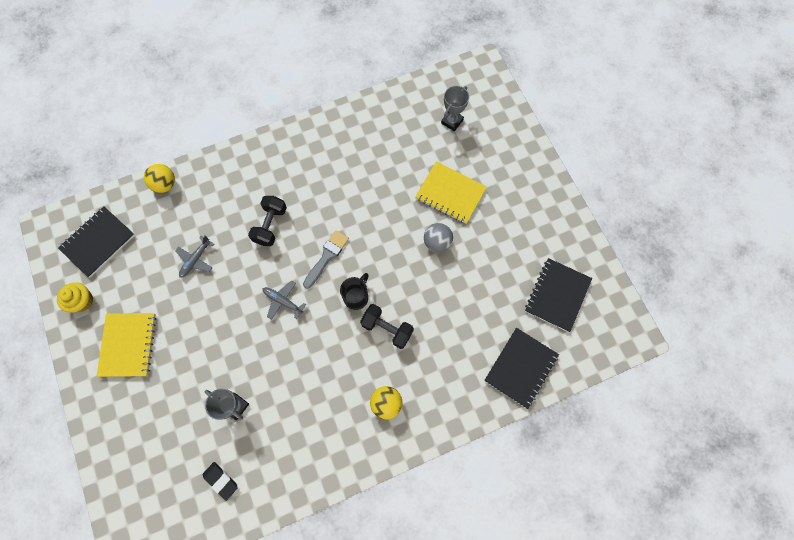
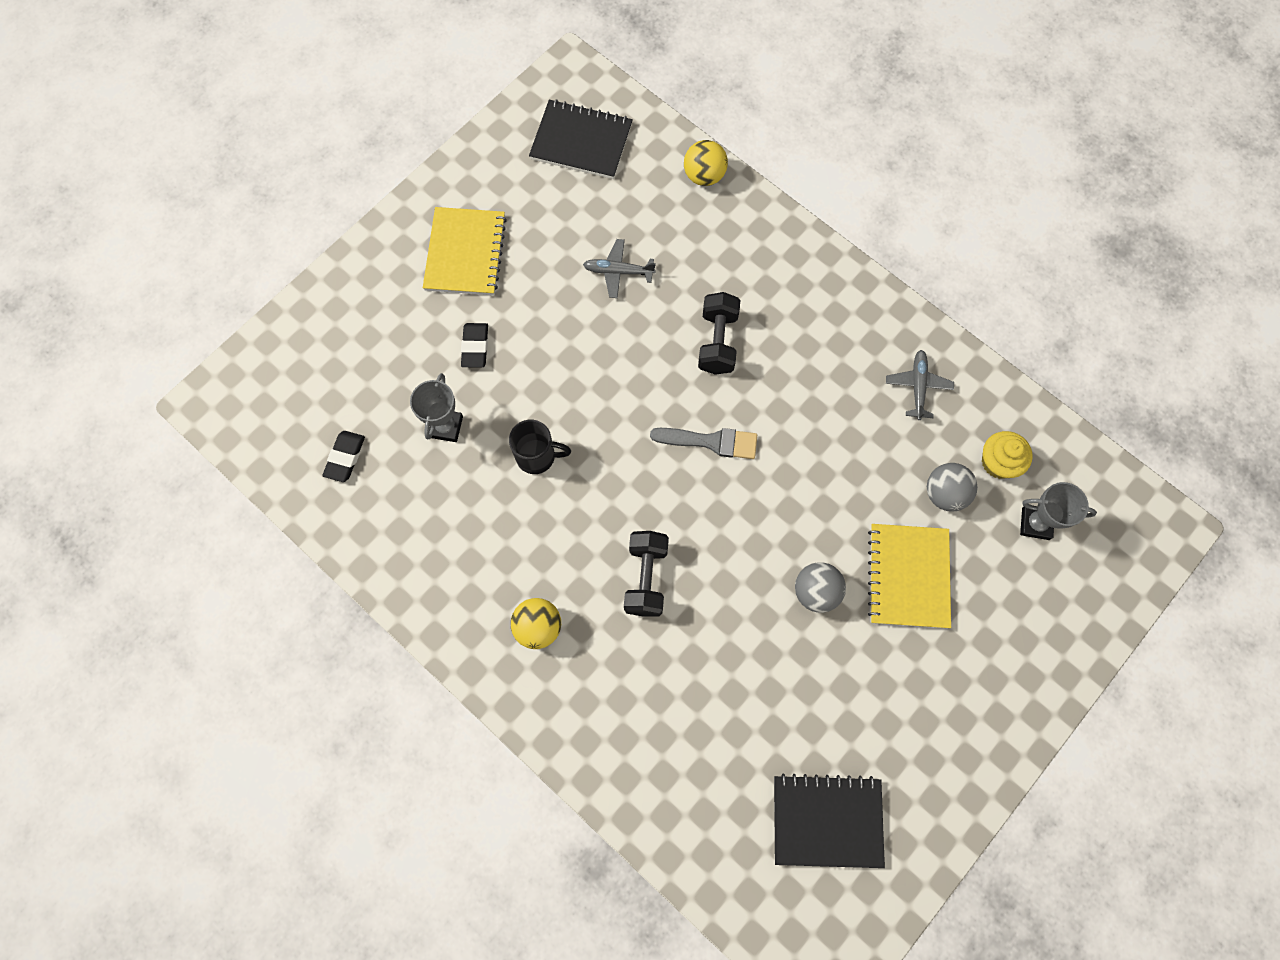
camera: 65 degrees right, 0 degrees up
yellow cupcake [57,282,93,313] -> yellow cupcake moved to [982,431,1033,479]
yellow notebook [97,313,156,377] -> yellow notebook turned 60 degrees counterclockwise [423,207,507,295]
black dumbbell [248,196,287,246] -> black dumbbell turned 75 degrees counterclockwise [698,292,740,375]
grey plane [263,281,306,320] -> grey plane moved to [886,350,954,420]
black mug [340,273,368,310] -> black mug moved to [509,420,571,474]
black notebook [484,328,559,409] -> none
none -> black eraser [461,323,488,368]
none -> grey ball [927,463,978,511]

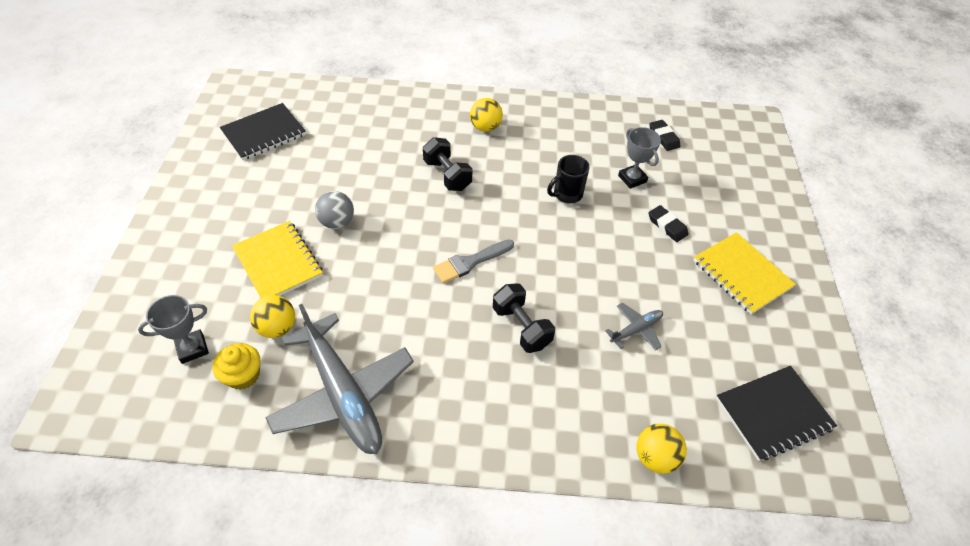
camera: 140 degrees right, 20 degrees down
grey plane [886,350,954,420] -> grey plane [265,304,414,454], size x2.27
grey ball [927,463,978,511] -> yellow ball [250,295,295,338]

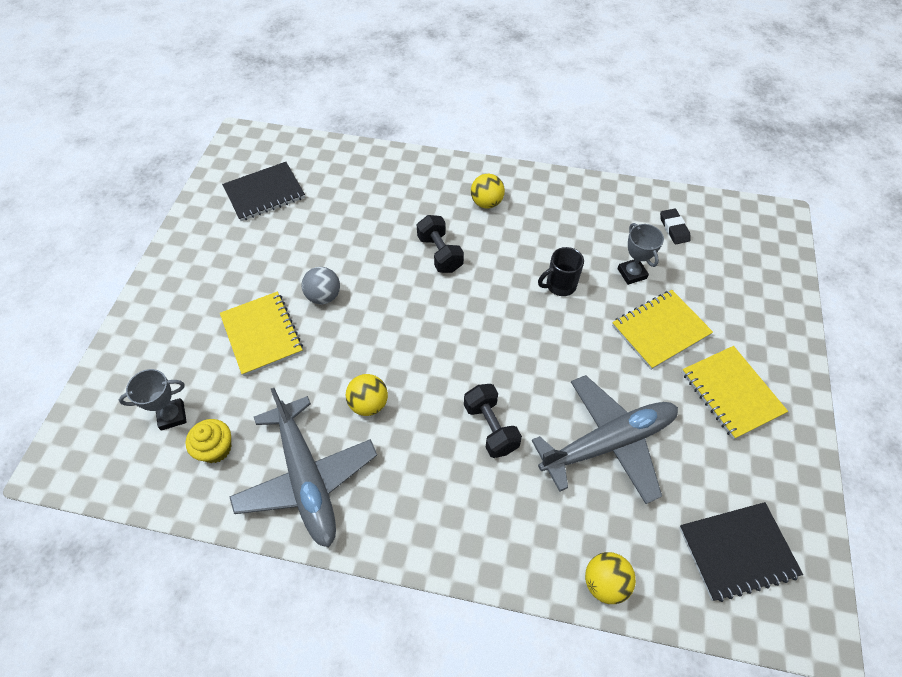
camera: 10 degrees right, 5 degrees up
yellow ball [250,295,295,338] -> yellow ball moved to [346,374,388,416]
grey brush [433,239,514,284] -> none
grey plane [605,303,663,351] -> grey plane [532,375,678,504], size x2.27
black eraser [648,205,689,242] -> yellow notebook [612,290,713,370]

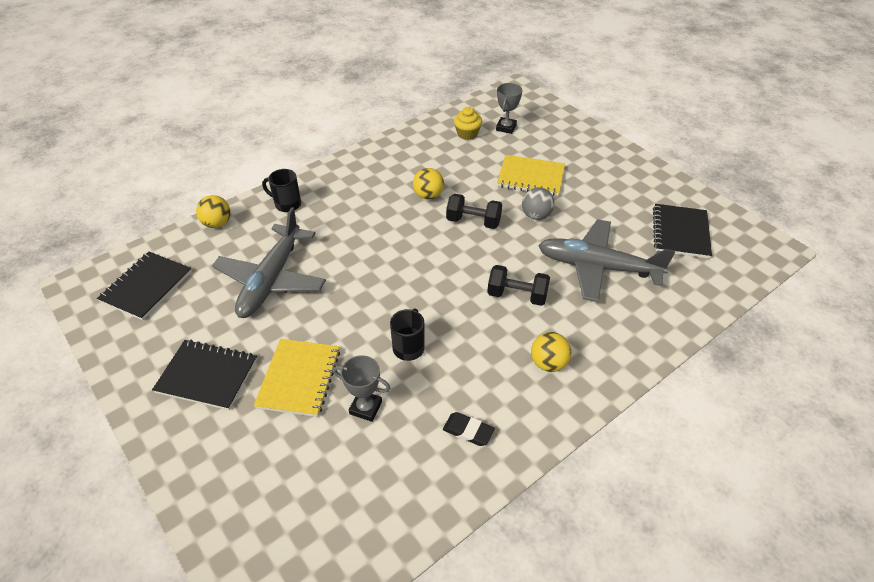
camera: 130 degrees right, 10 degrees down
grey plane [229,388,377,547] -> grey plane moved to [538,219,675,302]
black dumbbell [464,384,522,458] -> black dumbbell moved to [446,194,502,229]
black eraser [660,209,691,244] -> black eraser moved to [443,412,495,446]
yellow notebook [682,346,788,440] -> black notebook [152,340,257,410]
none -> black mug [262,169,301,212]

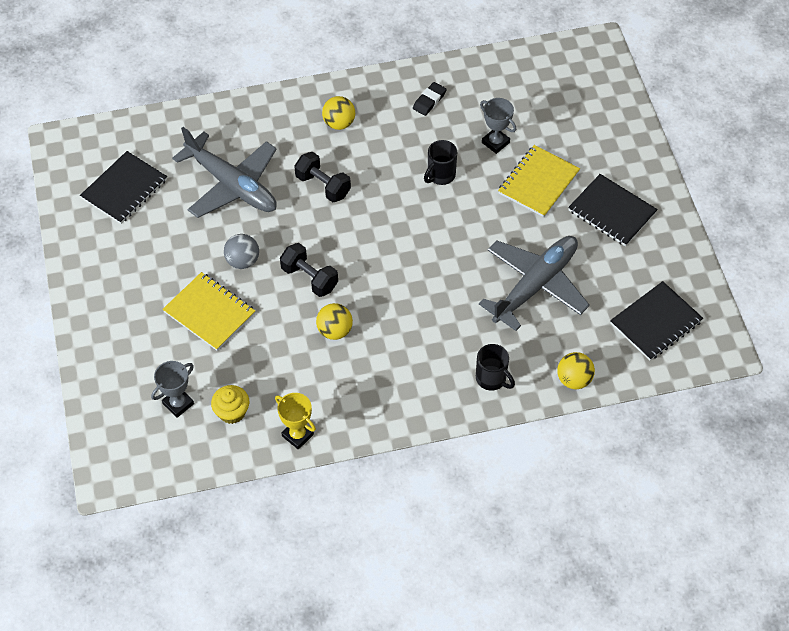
camera: 155 degrees left, 10 degrees up
black eraser [443,412,495,446] -> black eraser turned 75 degrees clockwise [413,82,447,116]
none -> yellow trophy [275,393,316,450]

